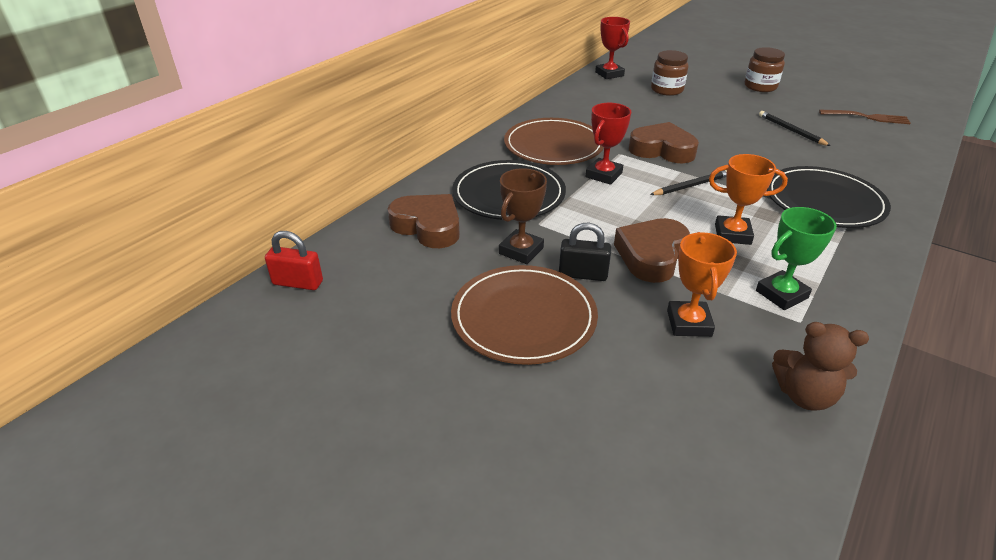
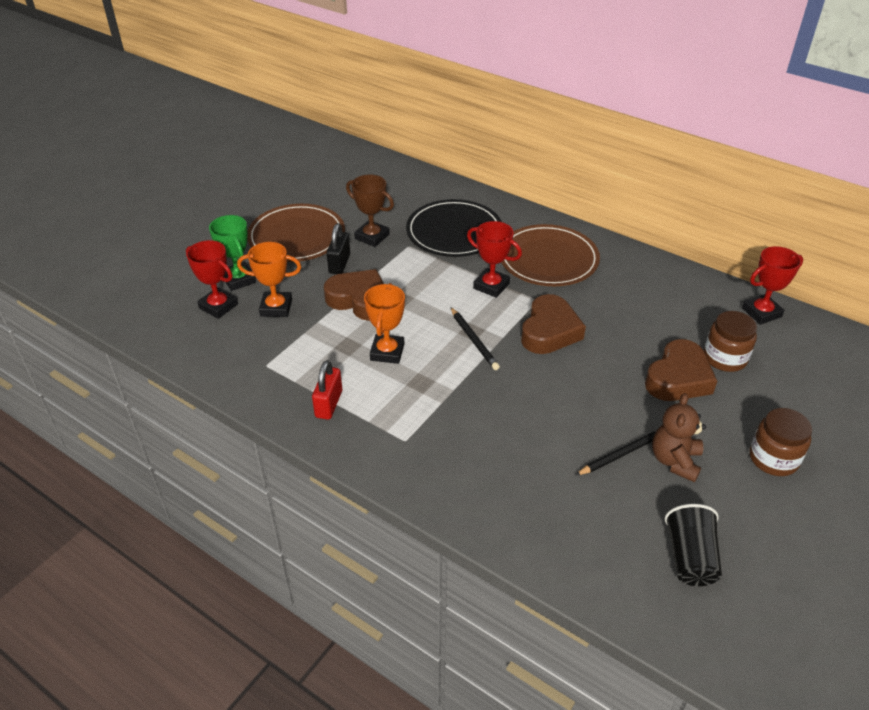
camera: 90 degrees right, 5 degrees up
red padlock [265,231,323,290] -> red padlock moved to [312,360,342,420]
brown heart [388,194,460,248] -> brown heart moved to [645,339,717,401]
green trophy [756,207,837,310] -> green trophy moved to [209,215,256,291]
black plate [767,166,891,228] -> none
brown teddy bear [772,322,869,411] -> brown teddy bear moved to [652,393,706,482]
brown fork [819,110,911,124] -> black cup [665,504,722,586]
none -> red trophy [186,240,238,319]

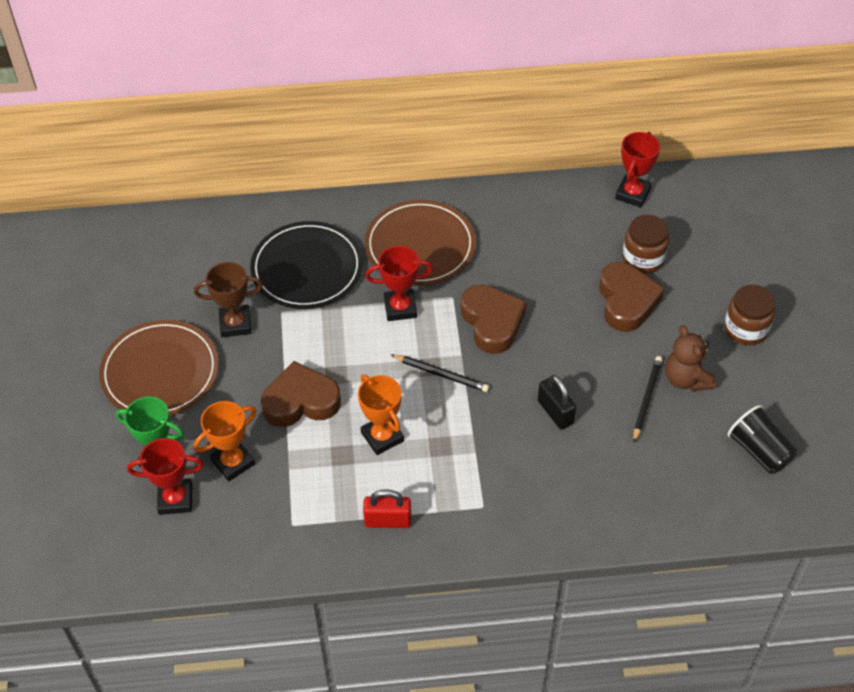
camera: 40 degrees left, 10 degrees up
red padlock [312,360,342,420] -> red padlock turned 60 degrees counterclockwise [363,489,411,528]
black padlock [327,223,350,274] -> black padlock moved to [538,375,576,430]

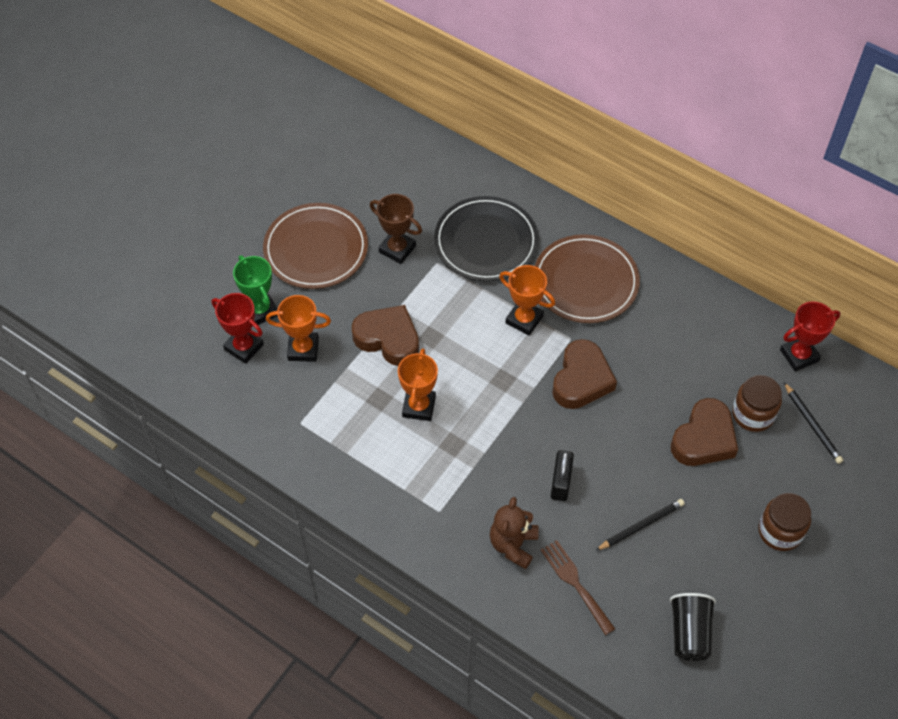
camera: 40 degrees right, 5 degrees up
red padlock [363,489,411,528] -> none
red trophy [365,246,433,321] -> orange trophy [499,265,555,336]
black pencil [391,355,489,392] -> black pencil moved to [784,382,843,464]
brown teddy bear [665,326,716,391] -> brown teddy bear moved to [490,497,539,569]
none -> brown fork [541,540,615,635]

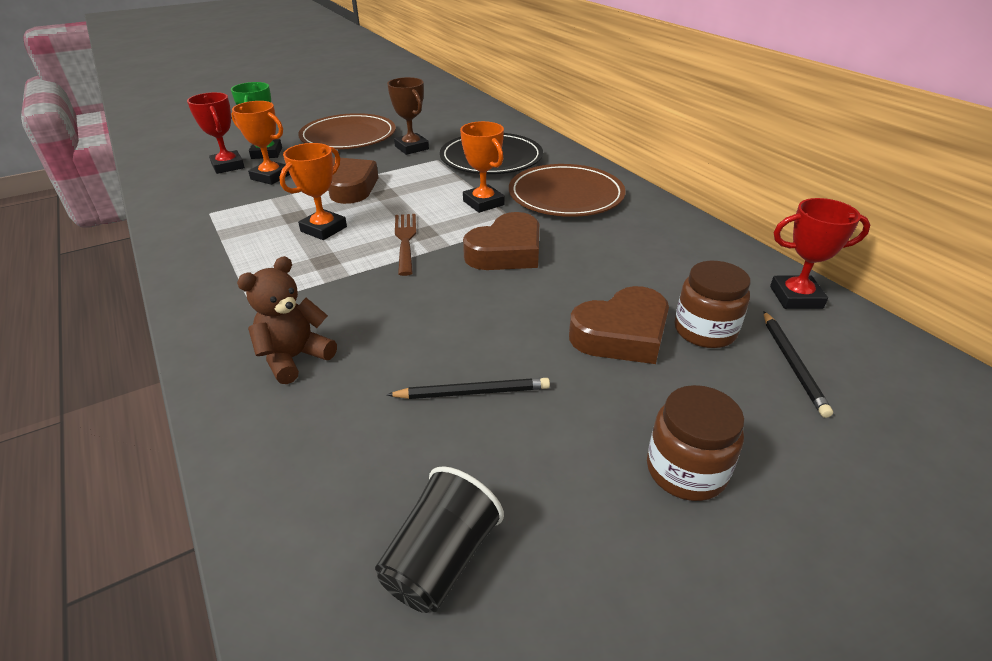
camera: 25 degrees right, 20 degrees down
brown fork [541,540,615,635] -> brown fork moved to [395,214,416,276]
black padlock [551,450,574,501] -> none

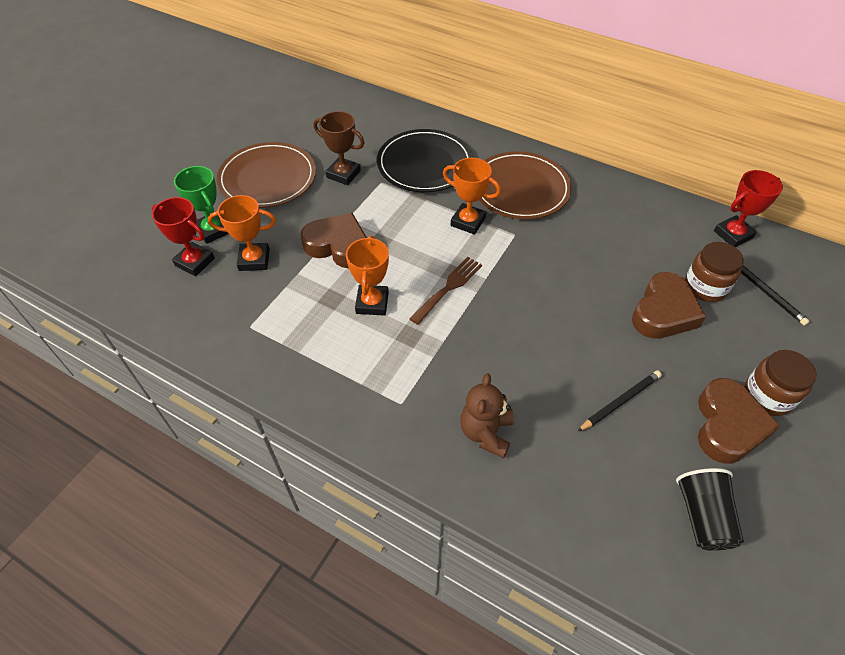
camera: 30 degrees left, 15 degrees up
brown fork [395,214,416,276] -> brown fork turned 75 degrees clockwise [410,257,482,325]
brown heart [463,212,539,270] -> brown heart moved to [698,378,780,464]

